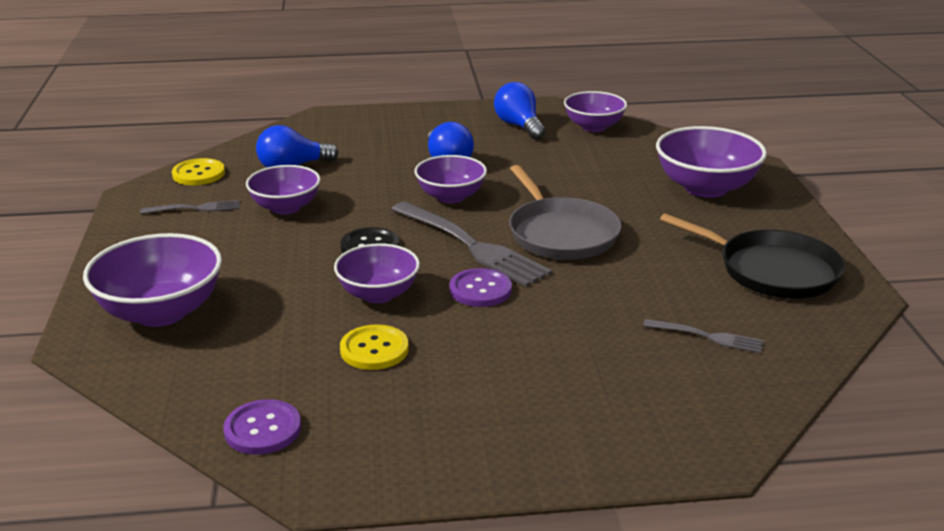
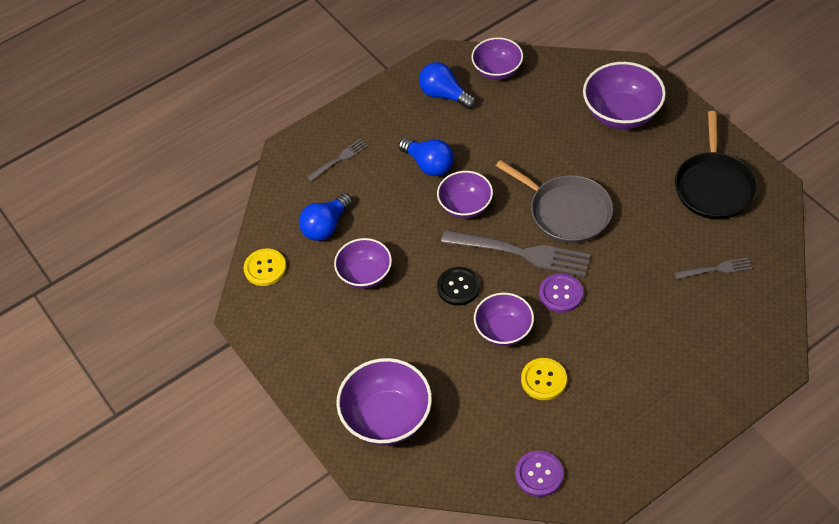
camera: 25 degrees left, 25 degrees up
grey fork [140,200,240,214] -> grey fork moved to [307,139,368,181]
black pan [660,213,845,299] -> black pan turned 90 degrees clockwise [675,111,757,219]

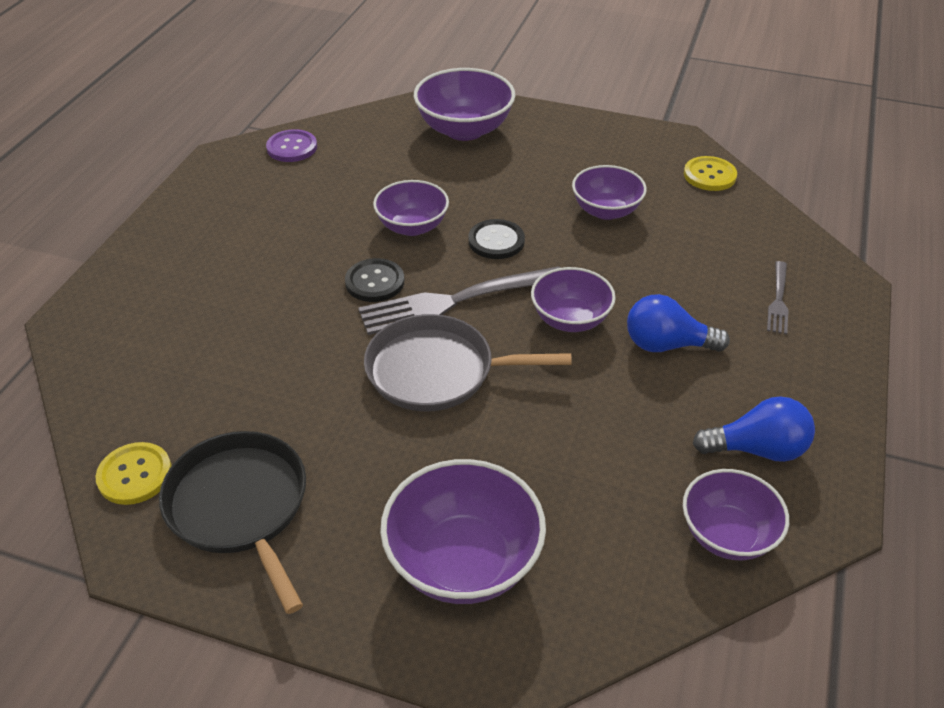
camera: 140 degrees right, 10 degrees down
blue light bulb [299,193,352,241] -> none
yellow button [521,358,567,400] -> yellow button moved to [96,442,171,505]
purple button [539,273,583,313] -> black button [345,258,405,302]
grey fork [674,257,752,279] -> none

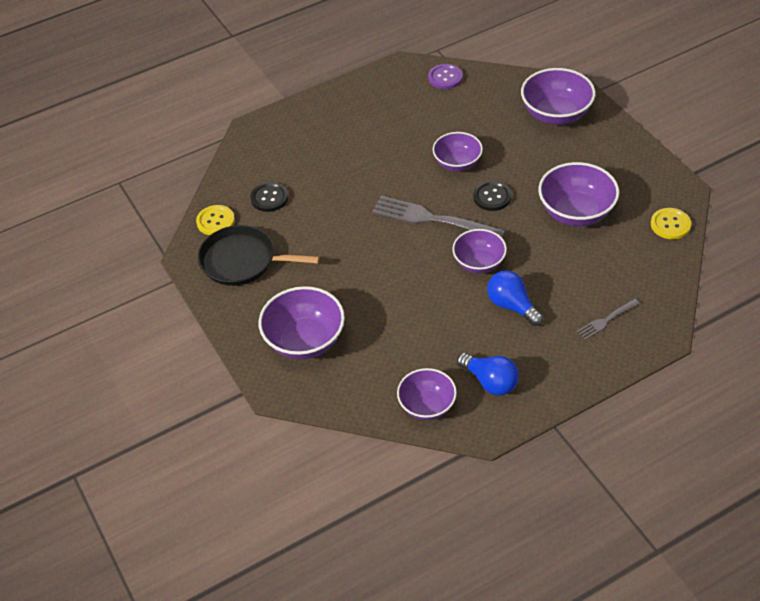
camera: 45 degrees right, 5 degrees up
black pan [159,431,306,614] -> black pan turned 90 degrees counterclockwise [198,225,320,286]
black button [345,258,405,302] -> black button moved to [250,182,288,212]
grey pan [364,314,571,412] -> none
purple bowl [572,165,647,220] -> purple bowl [538,162,619,226], size x1.51

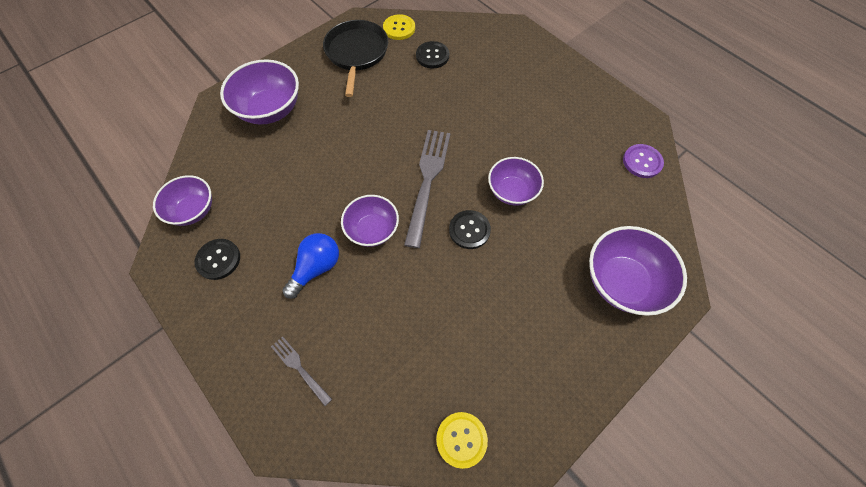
camera: 75 degrees right, 15 degrees up
blue light bulb [457,353,519,395] -> black button [195,239,240,280]
purple bowl [538,162,619,226] -> none

